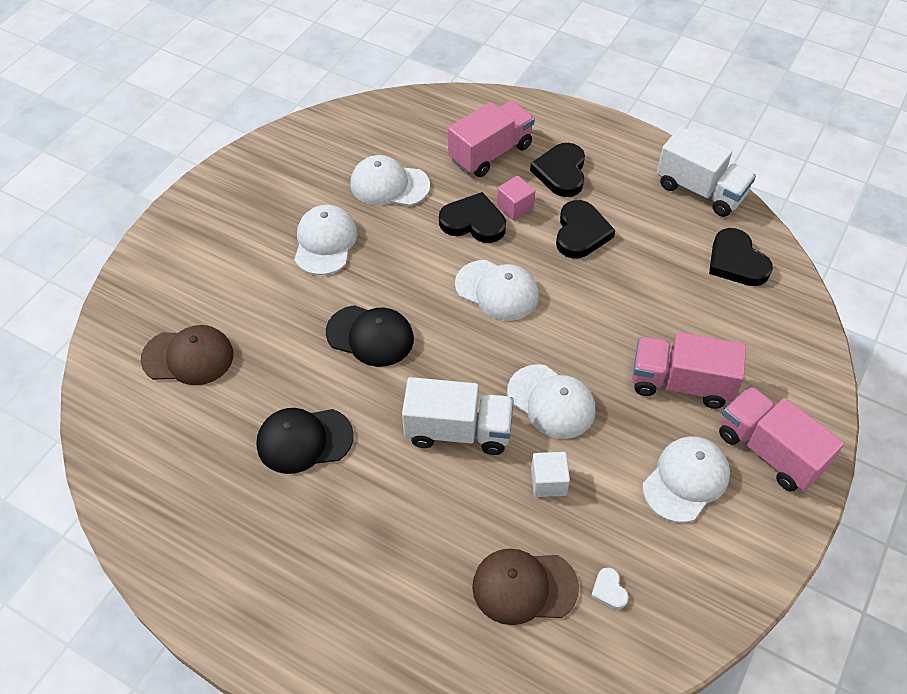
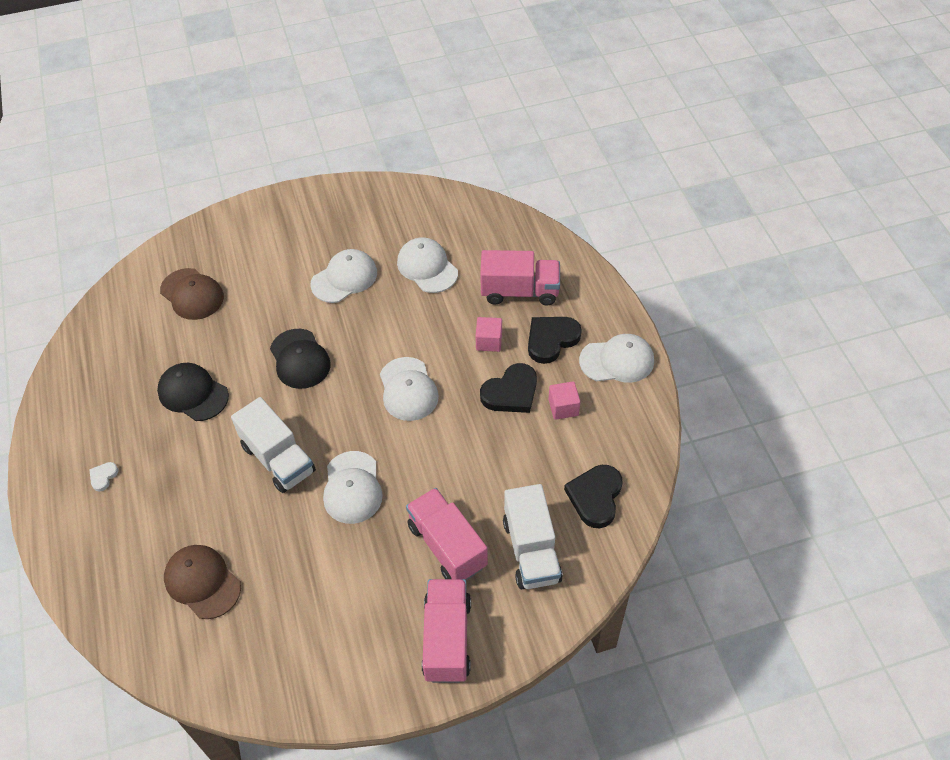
camera: 45 degrees right, 0 degrees up
black heart [439,192,506,243] -> none
white cube [531,452,570,497] -> none
white heart [591,567,629,609] -> white heart moved to [89,462,118,492]
white cap [643,436,730,523] -> white cap moved to [579,334,654,383]
white truck [657,127,756,217] -> white truck moved to [503,484,563,589]
none -> pink cube [549,382,580,420]

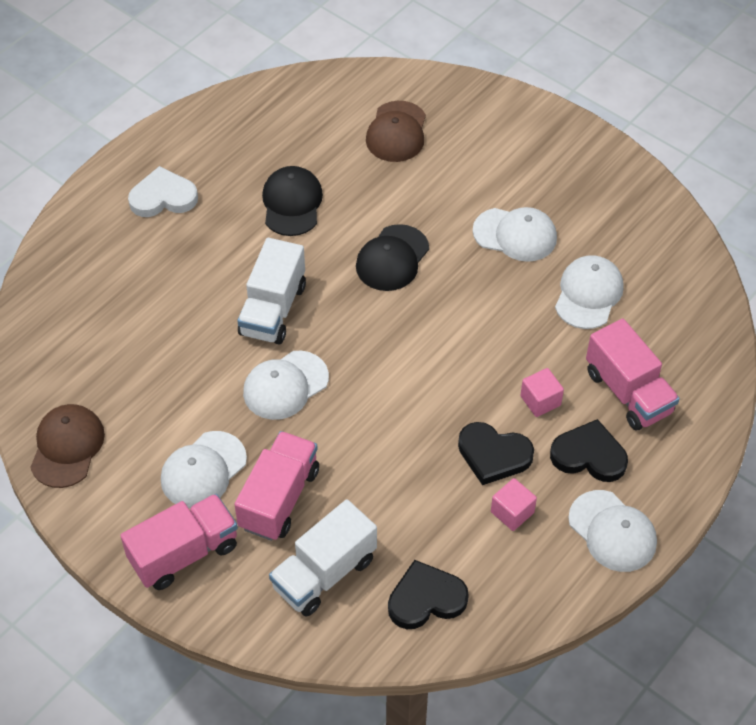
camera: 55 degrees right, 0 degrees up
white heart [89,462,118,492] -> white heart [128,166,198,217], size x2.06
brown cap [164,545,241,619] -> brown cap moved to [30,404,105,488]
white cap [380,357,439,421] -> white cap moved to [161,431,247,508]

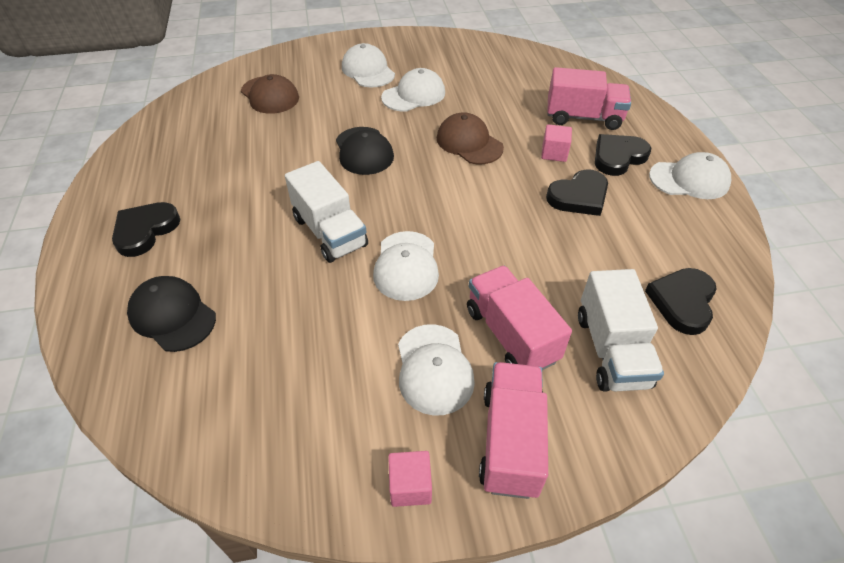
camera: 50 degrees left, 5 degrees down
brown cap [30,404,105,488] -> brown cap moved to [437,112,504,164]
white heart [128,166,198,217] -> black heart [112,202,180,257]
black cap [262,166,323,236] -> black cap moved to [127,276,216,352]
pink cube [491,478,537,531] -> pink cube moved to [388,451,432,507]
white cap [555,255,624,329] -> white cap moved to [342,43,395,87]

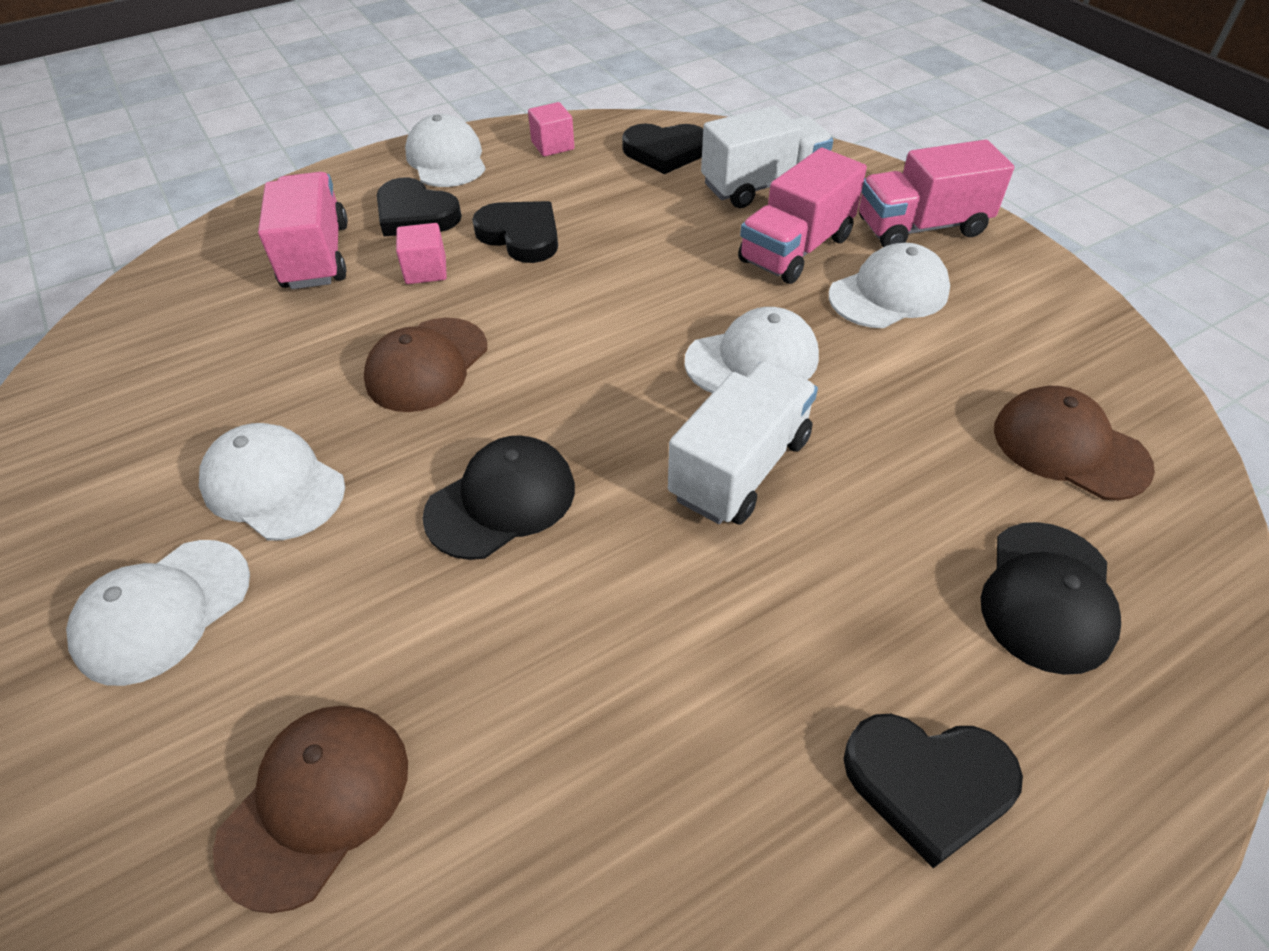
camera: 110 degrees left, 0 degrees up
pink cube [388,451,432,507] -> pink cube moved to [528,102,574,157]
none -> brown cap [994,386,1155,500]

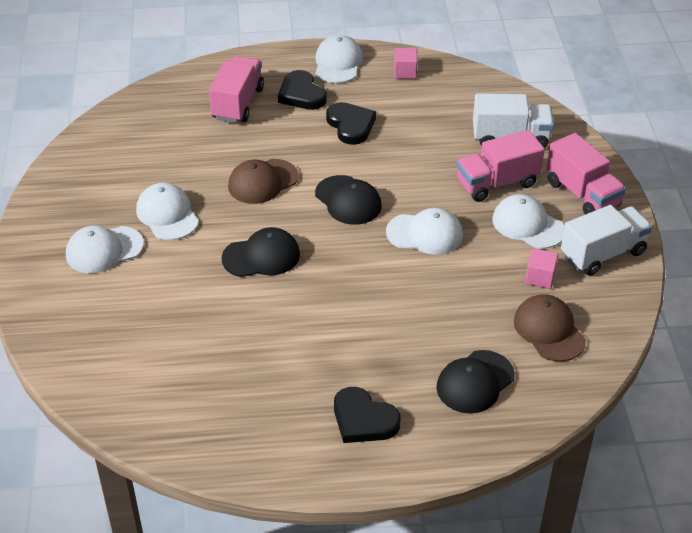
camera: 25 degrees right, 5 degrees down
brown cap [213,706,408,913] -> none
pink cube [396,223,447,284] -> pink cube moved to [525,248,559,289]
black heart [622,124,703,174] -> none
white truck [668,361,818,525] -> white truck moved to [561,205,652,276]
white cap [829,243,950,328] -> white cap turned 135 degrees counterclockwise [492,194,564,249]
pink truck [859,139,1014,247] -> pink truck turned 135 degrees counterclockwise [546,133,626,214]
none -> black cap [315,175,382,225]

